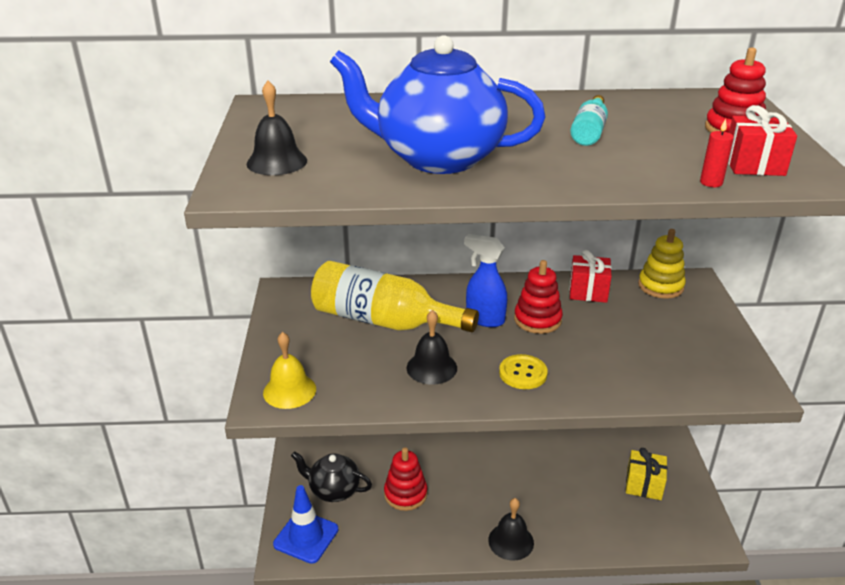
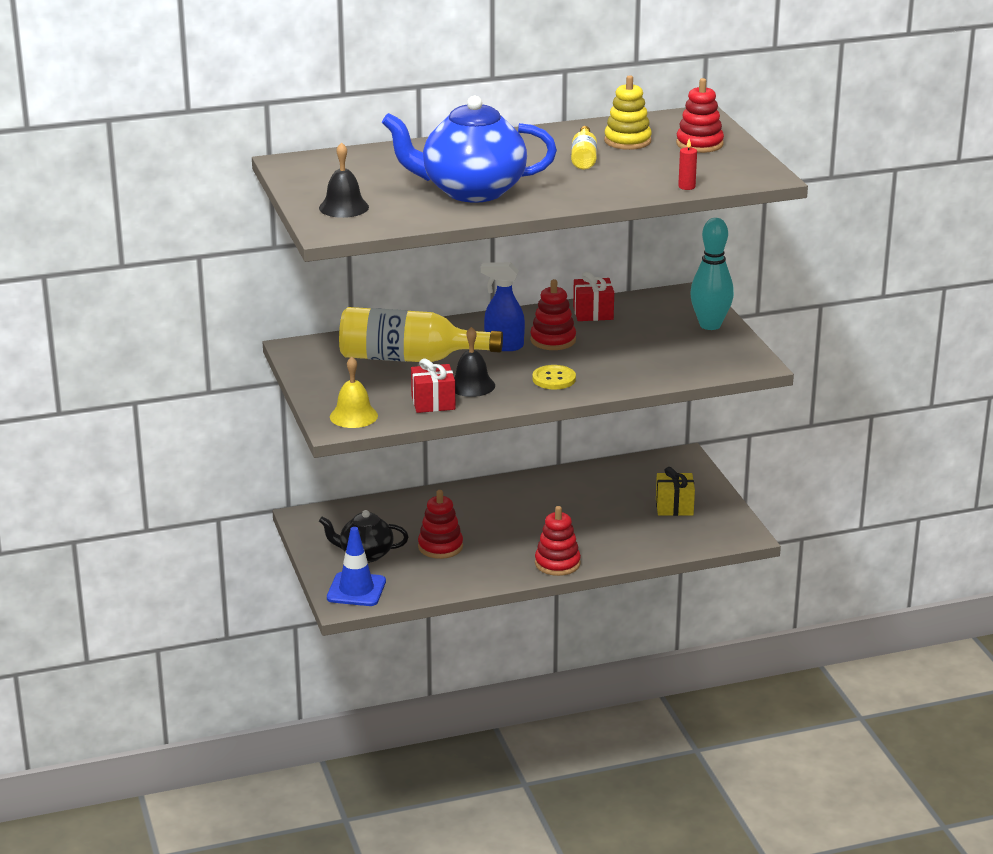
camera: 15 degrees left, 5 degrees down
black bell [488,498,534,561] -> red stacking toy [535,506,581,576]
turquoise bottle [571,95,608,146] -> yellow bottle [571,126,597,169]
yellow stacking toy [638,229,686,299] -> yellow stacking toy moved to [604,75,652,150]
red gift [728,105,797,176] -> red gift moved to [411,358,455,413]
none -> turquoise bowling pin [690,218,734,330]

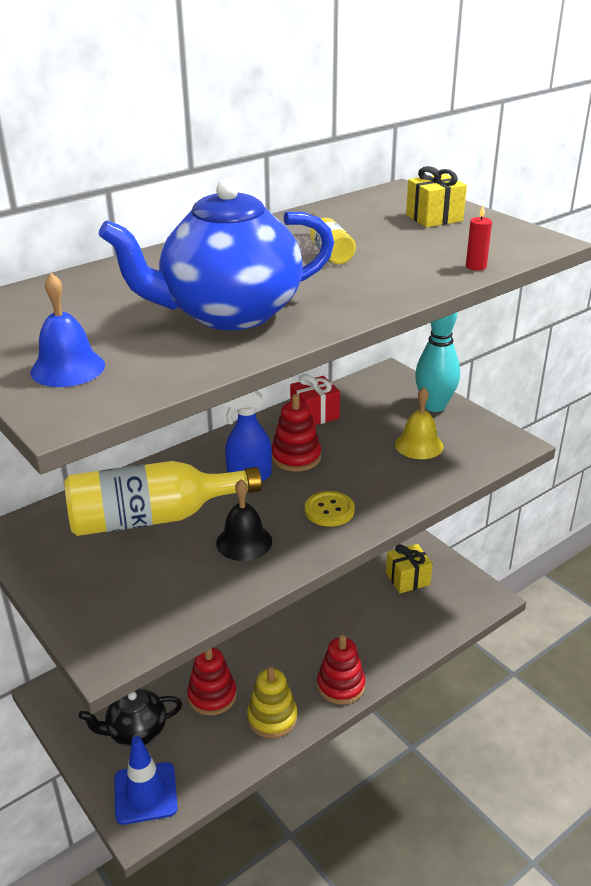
camera: 20 degrees left, 5 degrees up
black bell [319,142,369,218] -> blue bell [30,273,105,387]
yellow bell [330,357,378,428] -> yellow bell moved to [395,387,443,459]
red gift [411,358,455,413] -> none
yellow stacking toy [604,75,652,150] -> yellow stacking toy moved to [247,666,297,738]
red stacking toy [676,78,724,153] -> yellow gift [406,166,467,227]

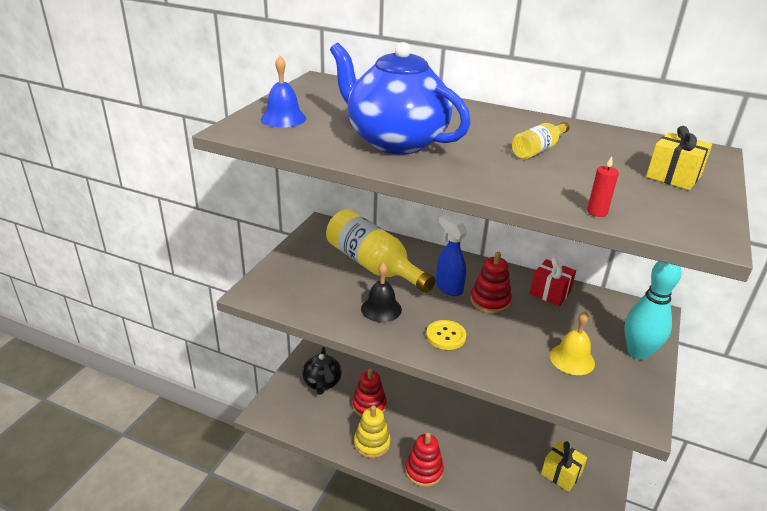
camera: 60 degrees right, 0 degrees up
black teapot [79,689,182,747] -> black teapot turned 135 degrees counterclockwise [302,347,342,395]
blue traffic cone [114,736,178,825] -> none

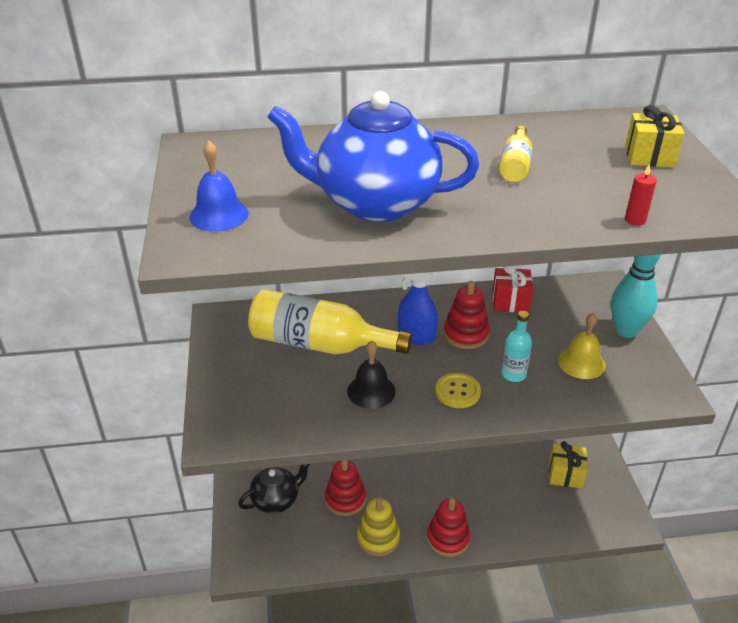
camera: 30 degrees left, 5 degrees up
black teapot [302,347,342,395] -> black teapot turned 90 degrees counterclockwise [238,464,310,513]
none -> turquoise bottle [502,311,532,382]

